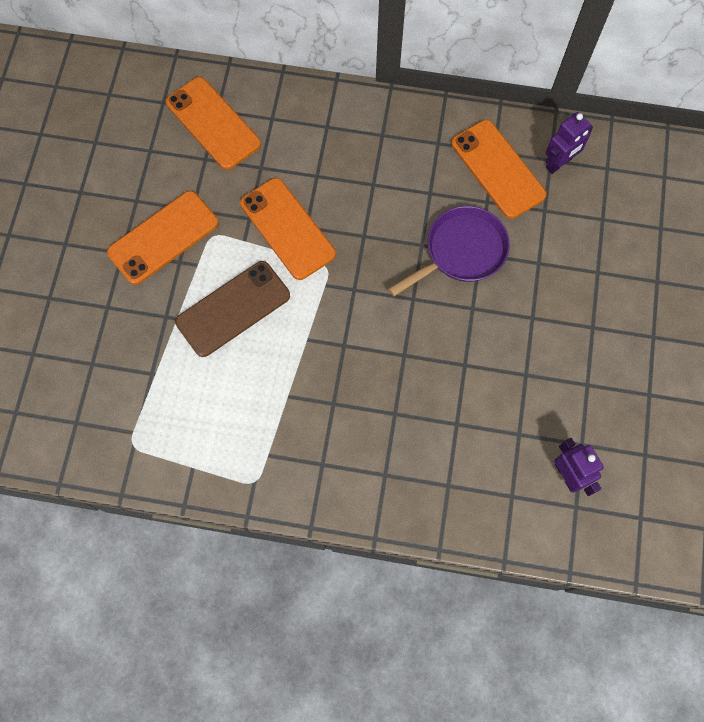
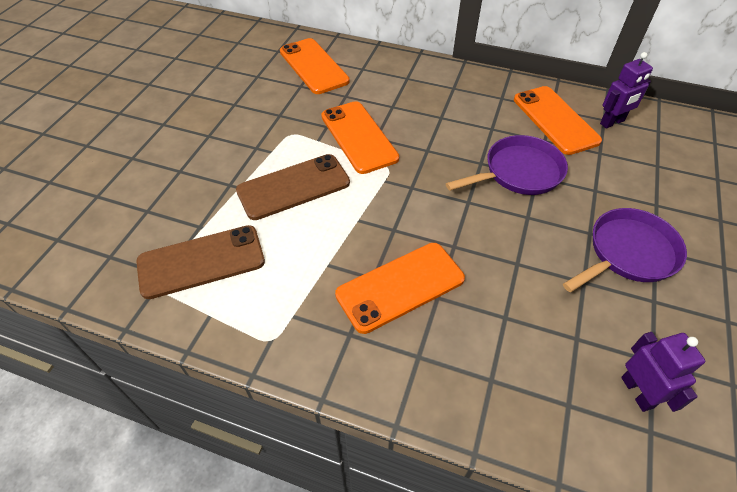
camera: 10 degrees right, 20 degrees down
orange phone [107,191,218,285] -> orange phone moved to [335,243,465,334]
none -> brown phone [136,225,265,299]
none -> purple pan [563,208,687,292]

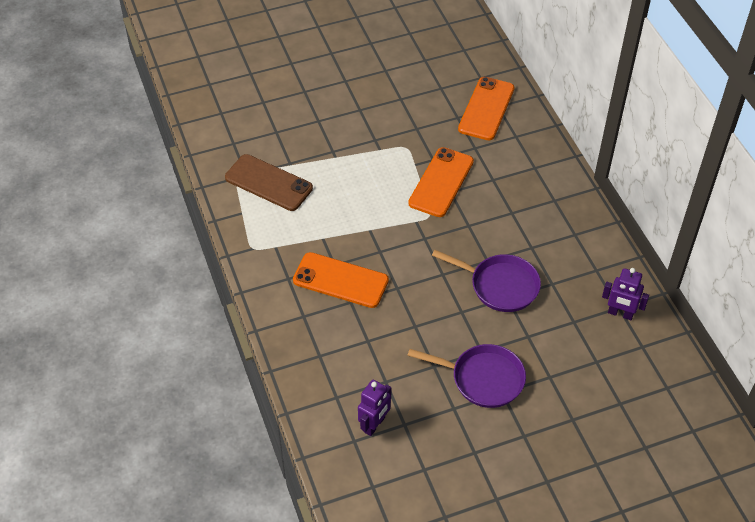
camera: 50 degrees right, 0 degrees up
brown phone [236,154,350,220] -> none
orange phone [514,86,602,155] -> none

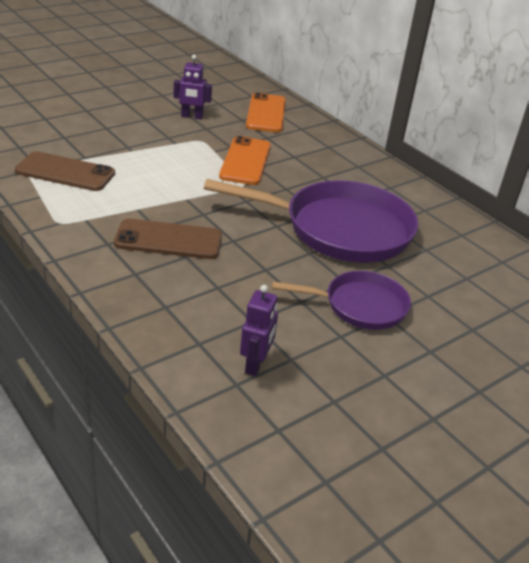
camera: 20 degrees left, 15 degrees down
orange phone [293,252,389,308] -> brown phone [114,218,222,259]
purple pan [432,250,541,312] -> purple pan [204,179,419,263], size x1.76
purple robot [602,268,649,320] -> purple robot moved to [174,55,212,120]

